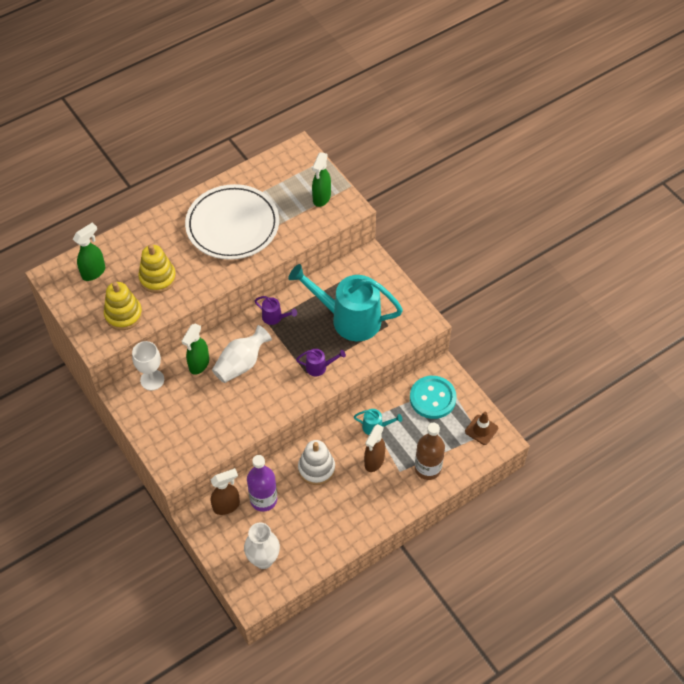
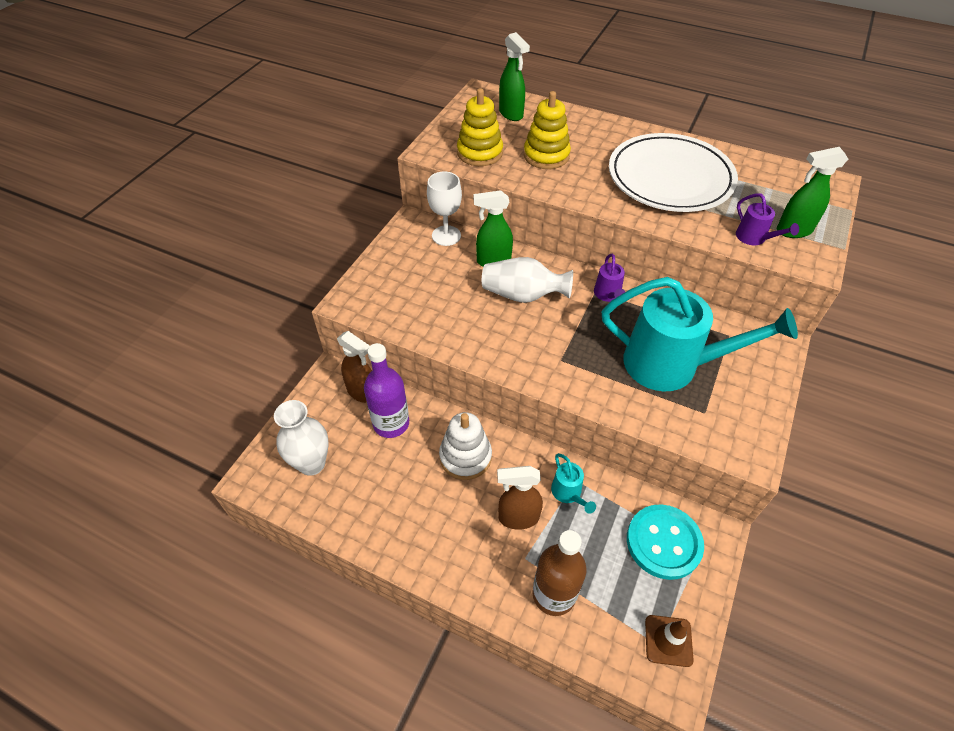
camera: 60 degrees right, 5 degrees down
green spray bottle [73,222,105,281] -> green spray bottle turned 45 degrees clockwise [499,32,530,121]
turquoise watering can [288,264,403,341] -> turquoise watering can turned 120 degrees clockwise [602,277,798,391]
purple watering can [296,349,346,376] -> purple watering can moved to [736,193,799,245]

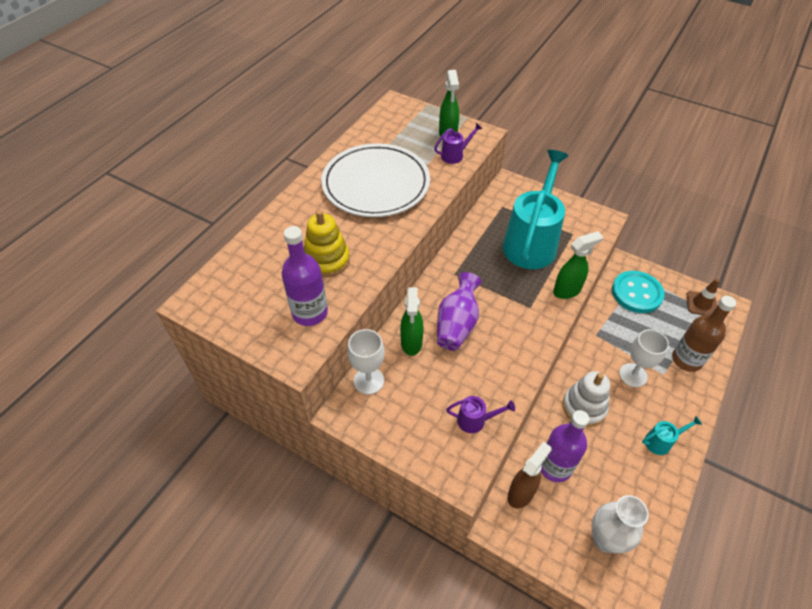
camera: 85 degrees left, 0 degrees up
yellow stacking toy [457,88,503,166] -> purple bottle [282,226,328,326]
white vase [482,257,573,303] -> purple vase [437,272,482,351]
brown spray bottle [497,466,543,530] -> white goblet [619,329,669,387]
green spray bottle [499,32,530,121] -> green spray bottle moved to [553,231,603,299]
turquoise watering can [551,453,596,514] -> turquoise watering can moved to [642,416,702,455]
purple watering can [594,254,625,302] -> purple watering can moved to [446,396,515,433]

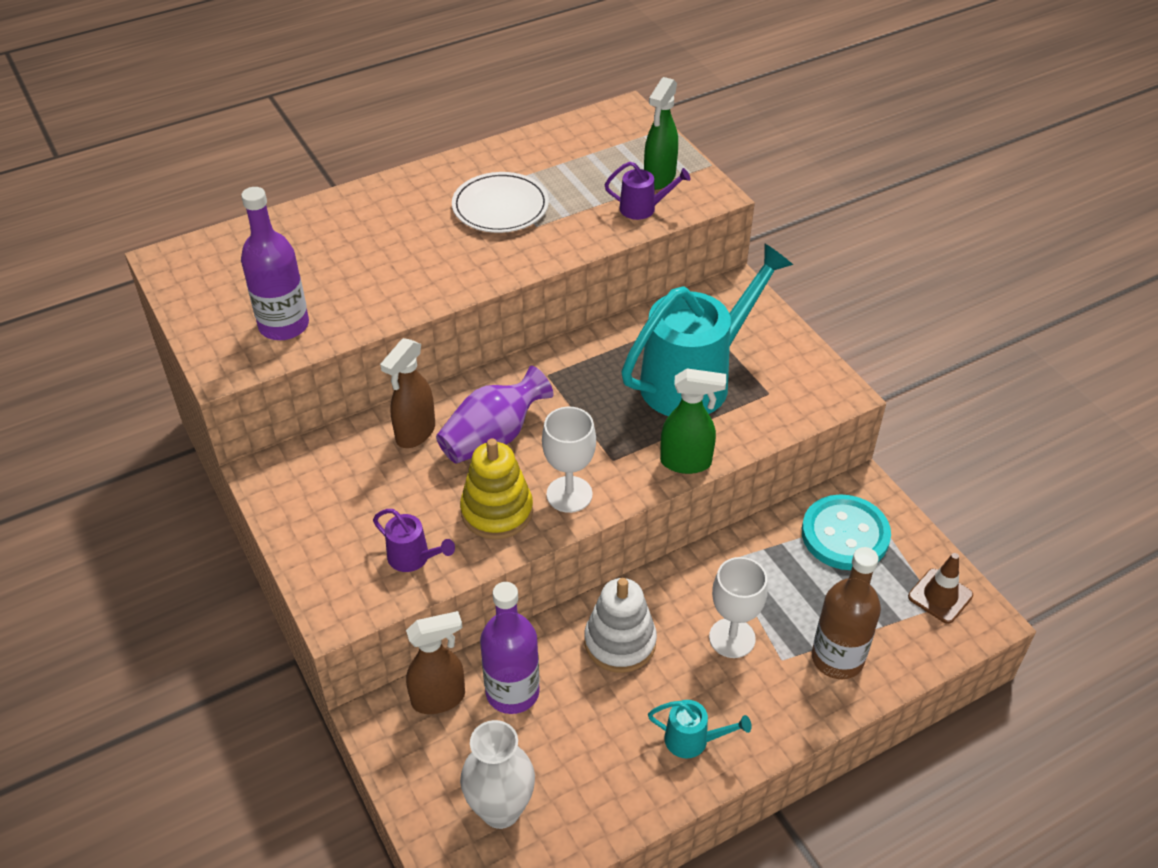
camera: 30 degrees right, 5 degrees down
yellow stacking toy [304,210,350,278] -> yellow stacking toy moved to [460,439,533,539]
white plate [321,143,430,217] -> white plate [452,172,549,233], size x0.59
white goblet [347,329,385,395] -> white goblet moved to [542,407,596,513]
green spray bottle [400,287,424,356] -> brown spray bottle [380,338,435,448]

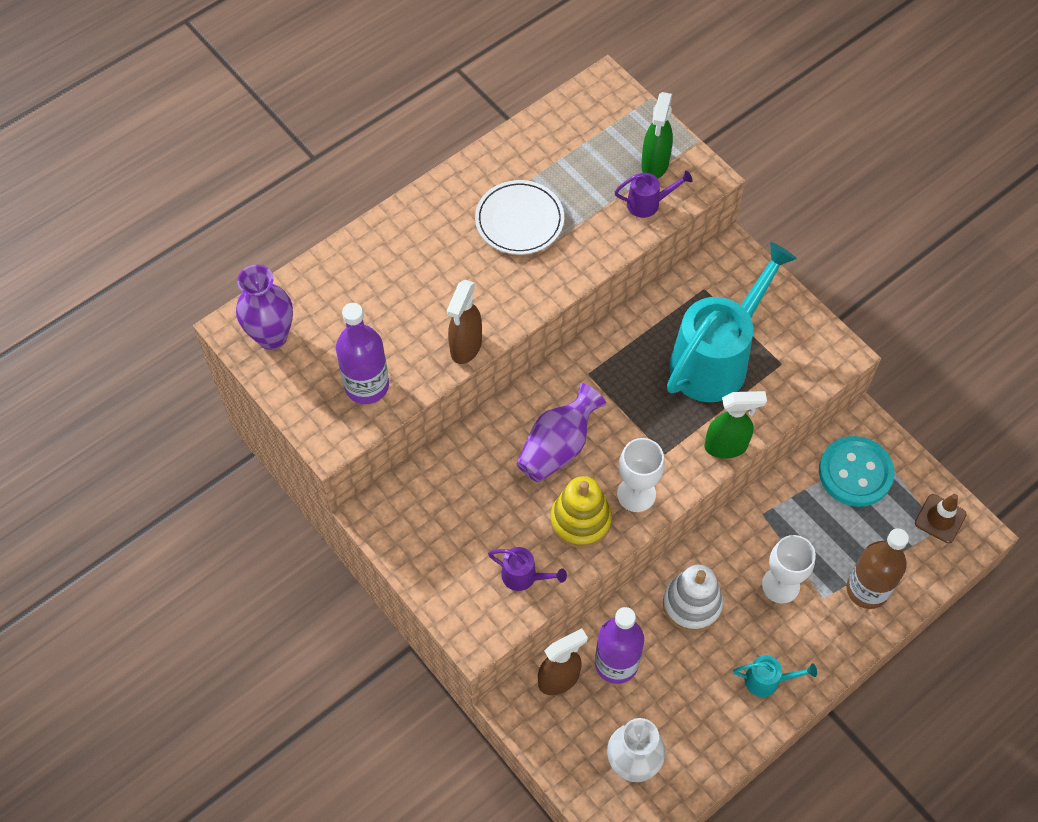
camera: 10 degrees left, 15 degrees up
brown spray bottle [380,338,435,448] -> brown spray bottle moved to [447,280,482,364]
none -> purple vase [236,265,293,350]

